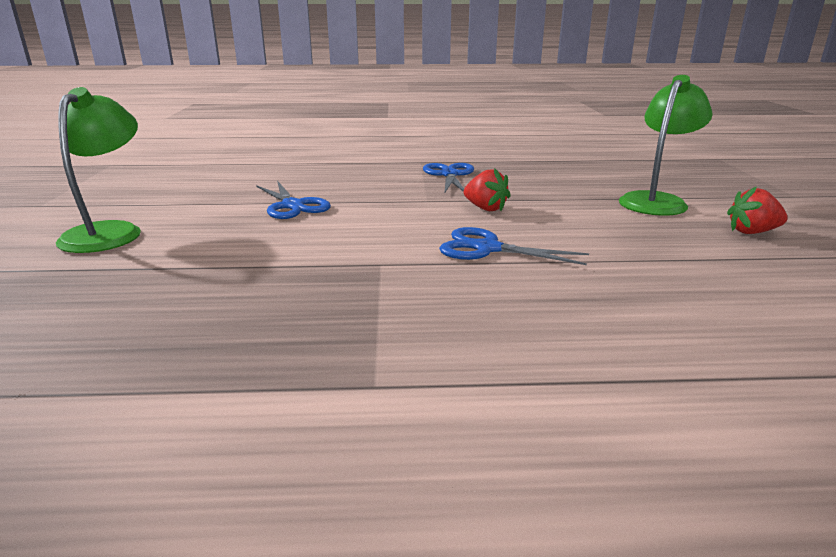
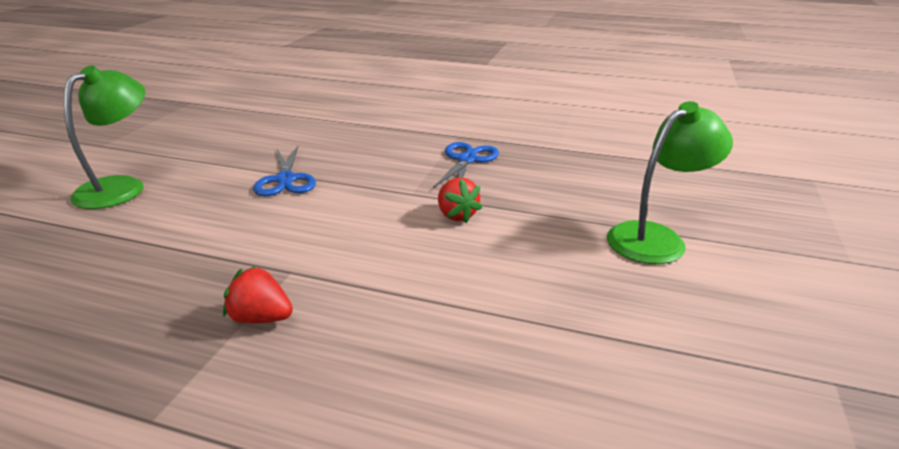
camera: 20 degrees right, 5 degrees up
blue scissors [439,227,589,265] -> none
red strawberry [727,186,788,234] -> red strawberry moved to [223,266,293,324]

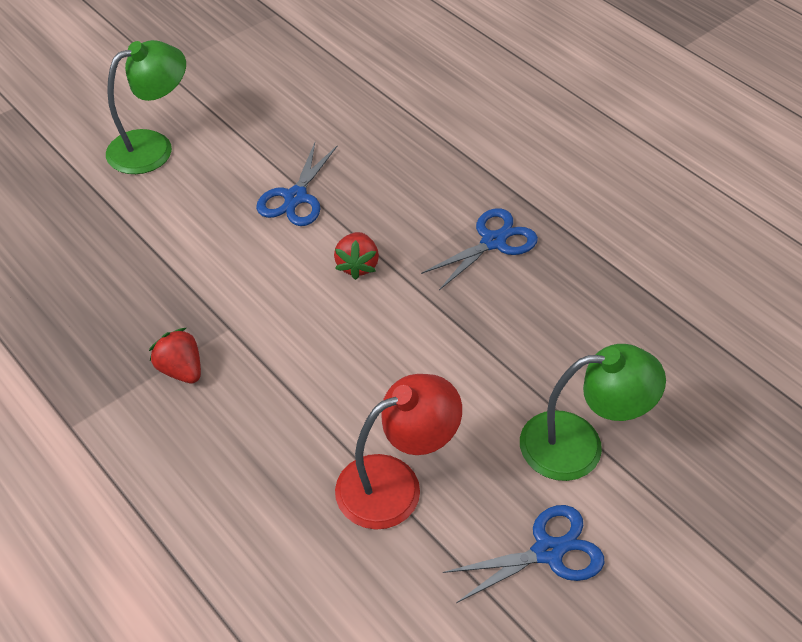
camera: 30 degrees right, 20 degrees up
red strawberry [438,177,483,223] -> red strawberry moved to [334,232,379,280]
none -> red lamp [335,374,462,530]
none -> blue scissors [443,505,605,603]

